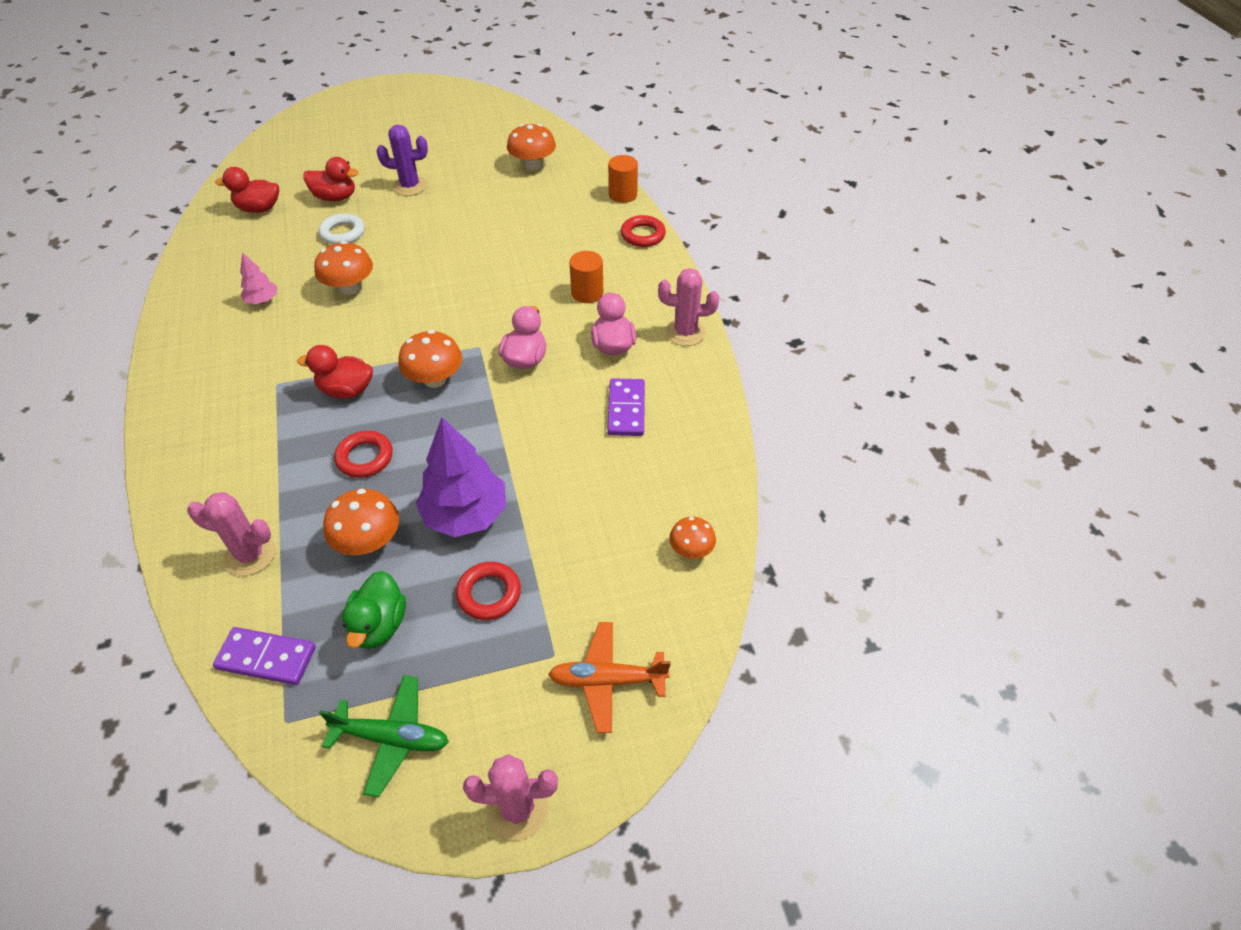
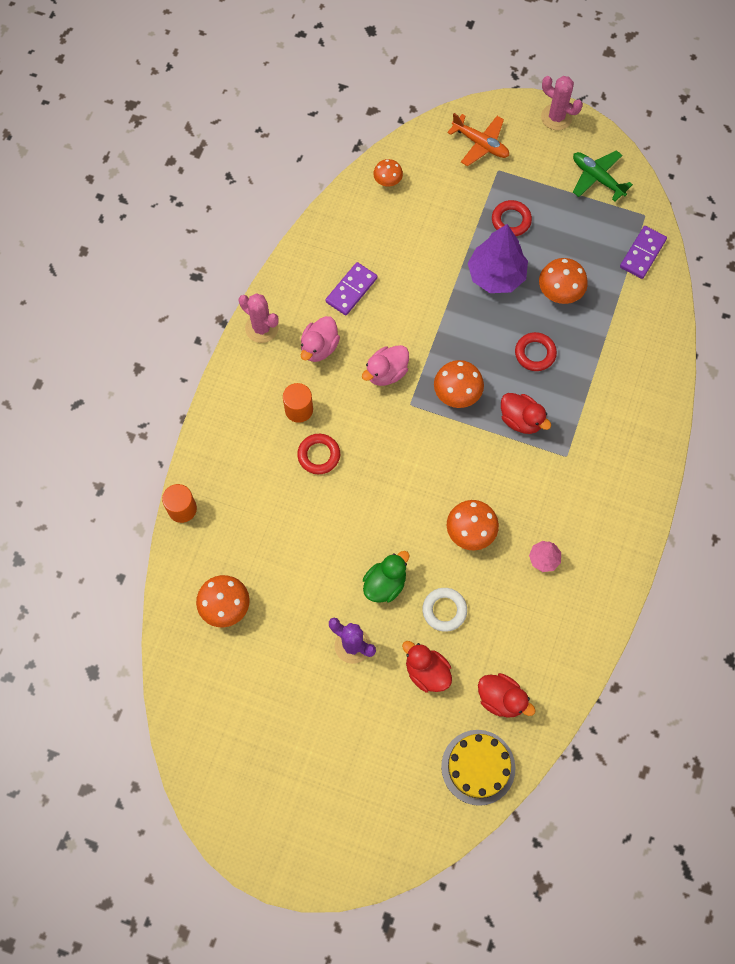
camera: 145 degrees left, 20 degrees up
pink cactus [187,492,276,576] -> none
purple domino [213,627,316,685] -> purple domino turned 75 degrees clockwise [620,226,667,279]
green duck [342,571,406,649] -> green duck moved to [363,551,409,603]
red ring [621,215,666,247] -> red ring moved to [297,434,340,474]
none -> yellow cake [441,730,515,806]

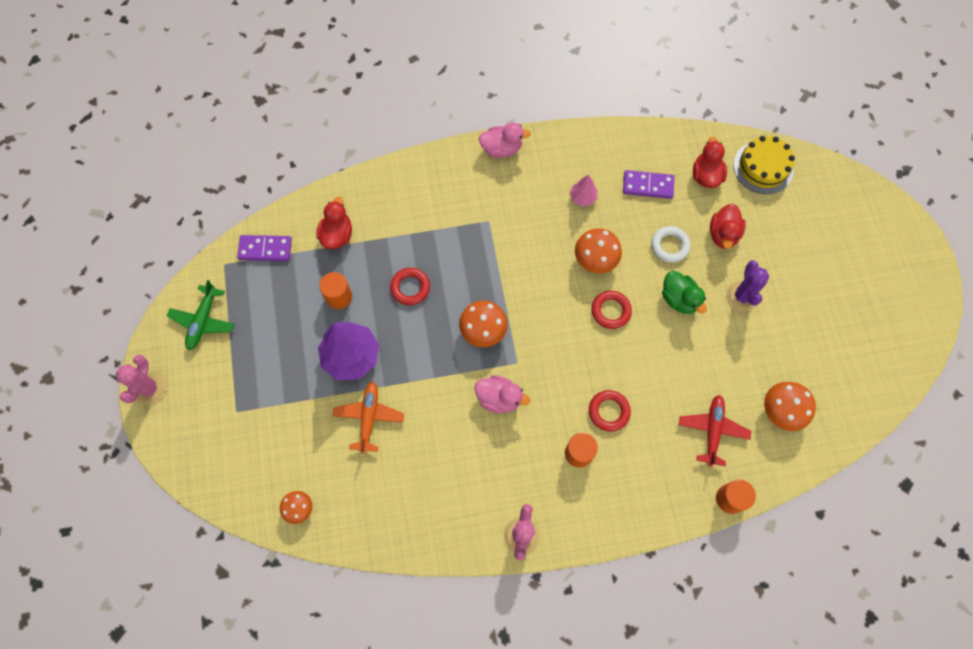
camera: 120 degrees left, 0 degrees up
pink duck [301,316,340,362] -> pink duck moved to [479,122,531,158]
purple domino [325,262,377,316] -> purple domino moved to [623,170,675,199]
green duck [363,551,409,603] -> green duck turned 135 degrees counterclockwise [662,271,707,314]
orange plane [447,113,509,166] -> orange plane moved to [332,382,404,454]
red ring [492,200,532,236] -> red ring moved to [591,291,632,329]
red duck [501,393,551,434] -> red duck moved to [316,197,352,249]
orange mushroom [539,258,588,304] -> orange cylinder [319,272,352,309]
none -> red plane [679,395,751,467]

